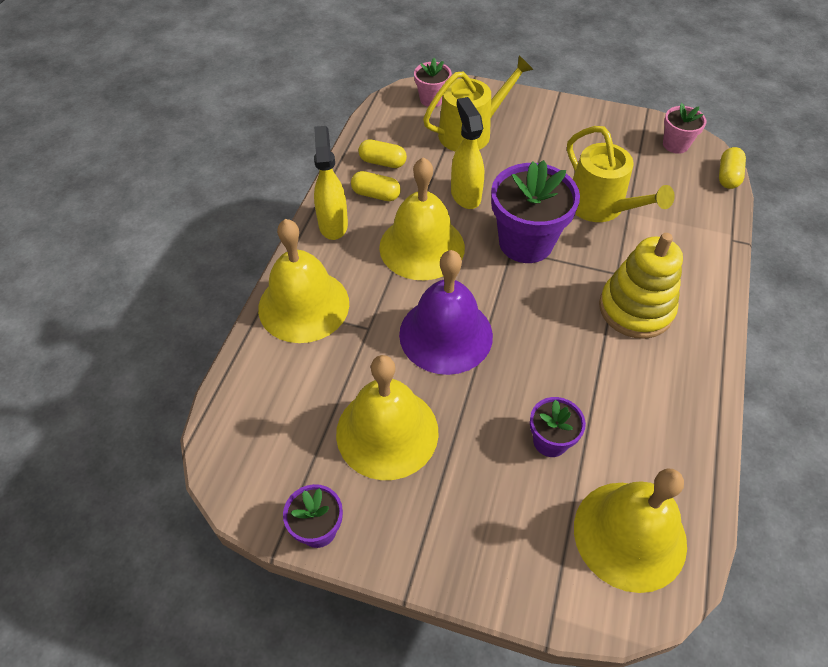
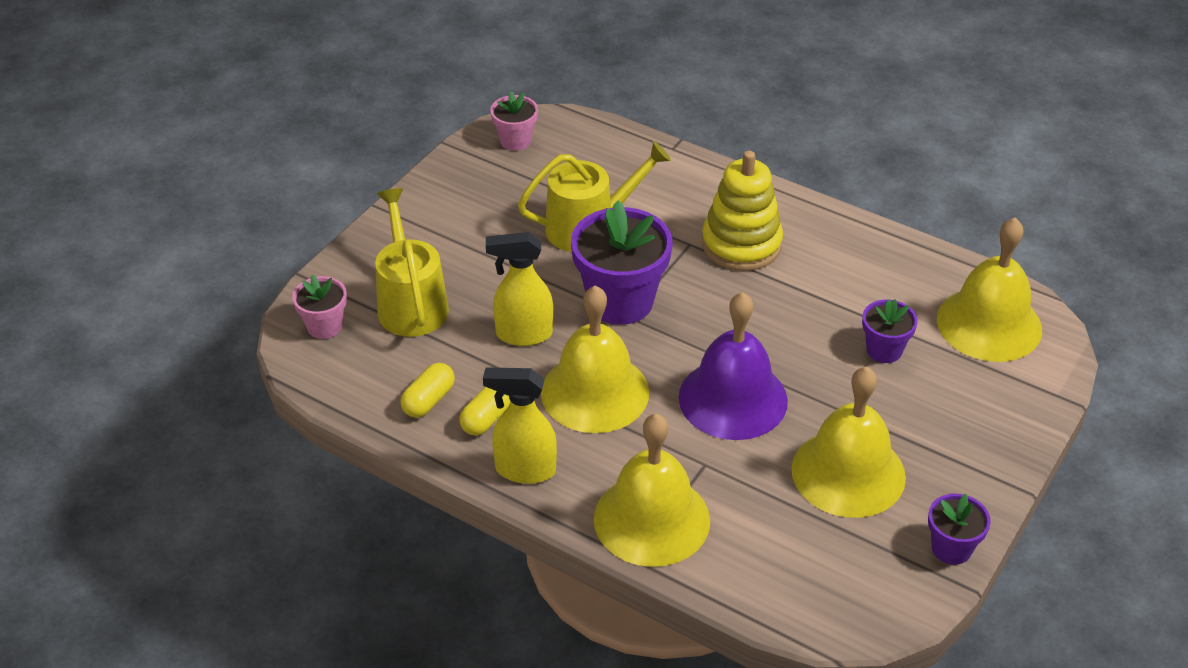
camera: 75 degrees left, 10 degrees down
yellow capsule [719,147,746,189] -> none

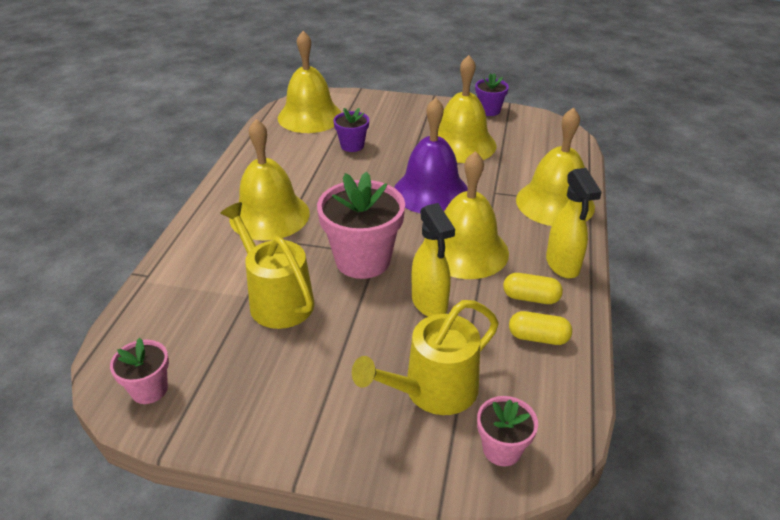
camera: 110 degrees left, 5 degrees down
purple flower pot [571,201,672,325] -> pink flower pot [317,172,405,279]
yellow stacking toy [702,151,783,271] -> yellow bell [229,119,310,241]

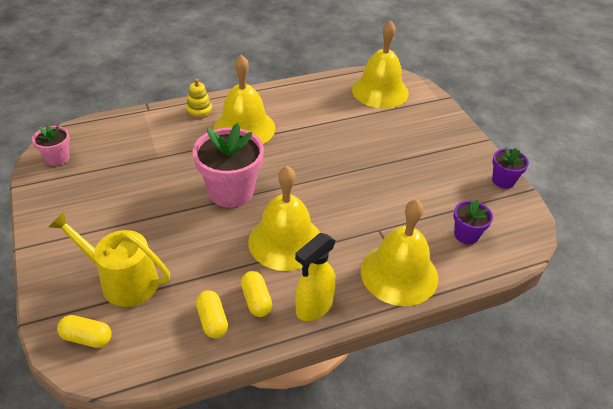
camera: 55 degrees right, 5 degrees up
yellow watering can [220,202,314,329] -> none
purple flower pot [333,108,369,152] -> purple flower pot moved to [453,199,493,244]
purple bell [394,97,468,213] -> none
yellow spray bottle [412,203,455,317] -> none
yellow bell [438,55,496,163] -> none
pink flower pot [477,396,538,466] -> yellow capsule [57,315,112,348]
none -> yellow stacking toy [186,79,212,118]

